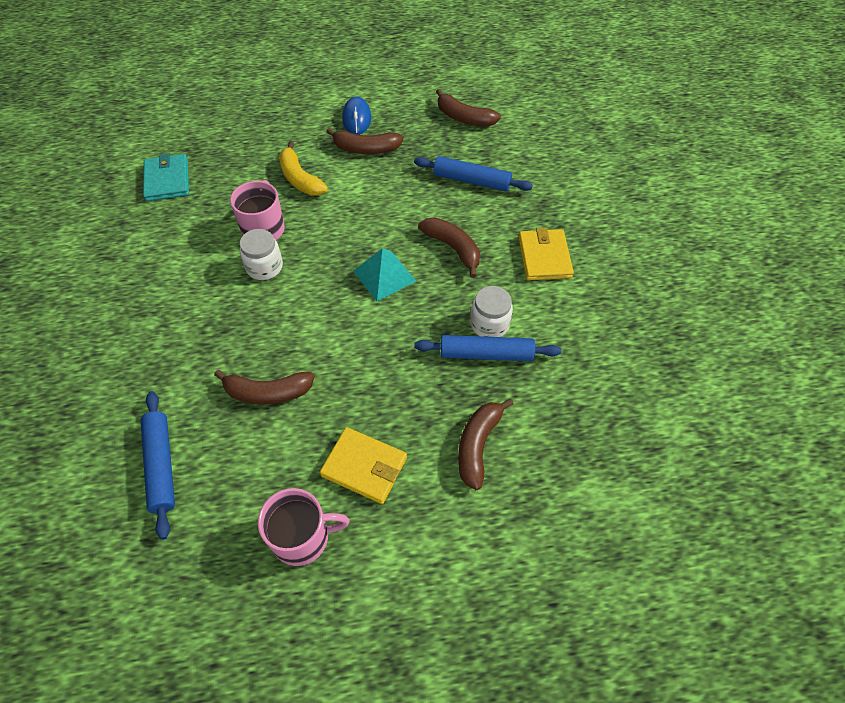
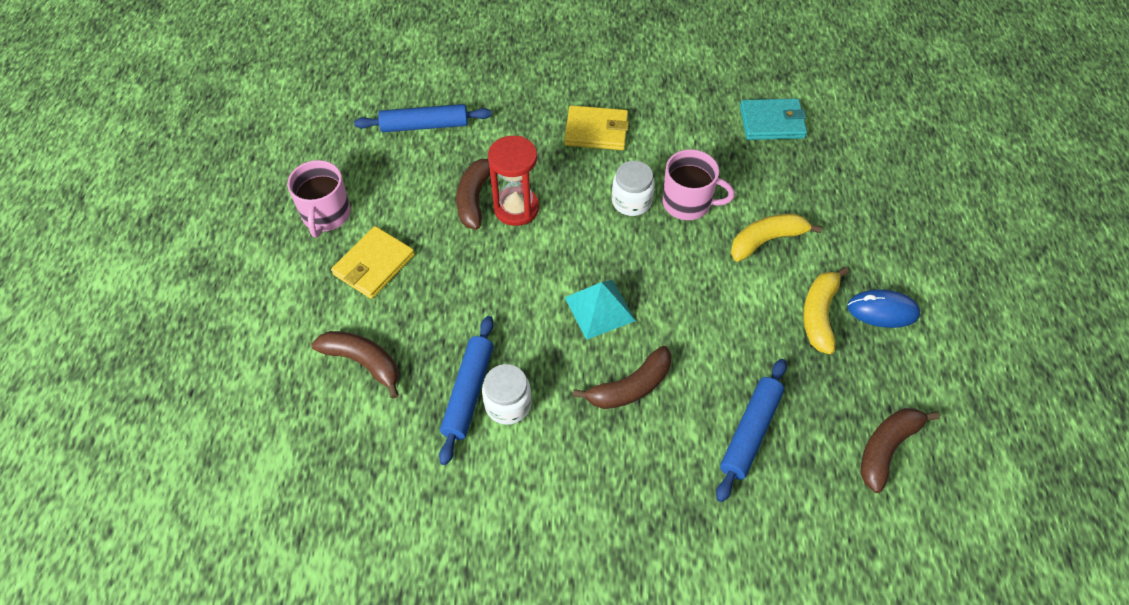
camera: 100 degrees right, 0 degrees up
brown banana [326,128,403,154] -> yellow banana [803,267,849,354]
yellow wallet [518,227,574,281] -> yellow wallet moved to [564,105,629,150]
none -> red hourglass [488,136,539,226]

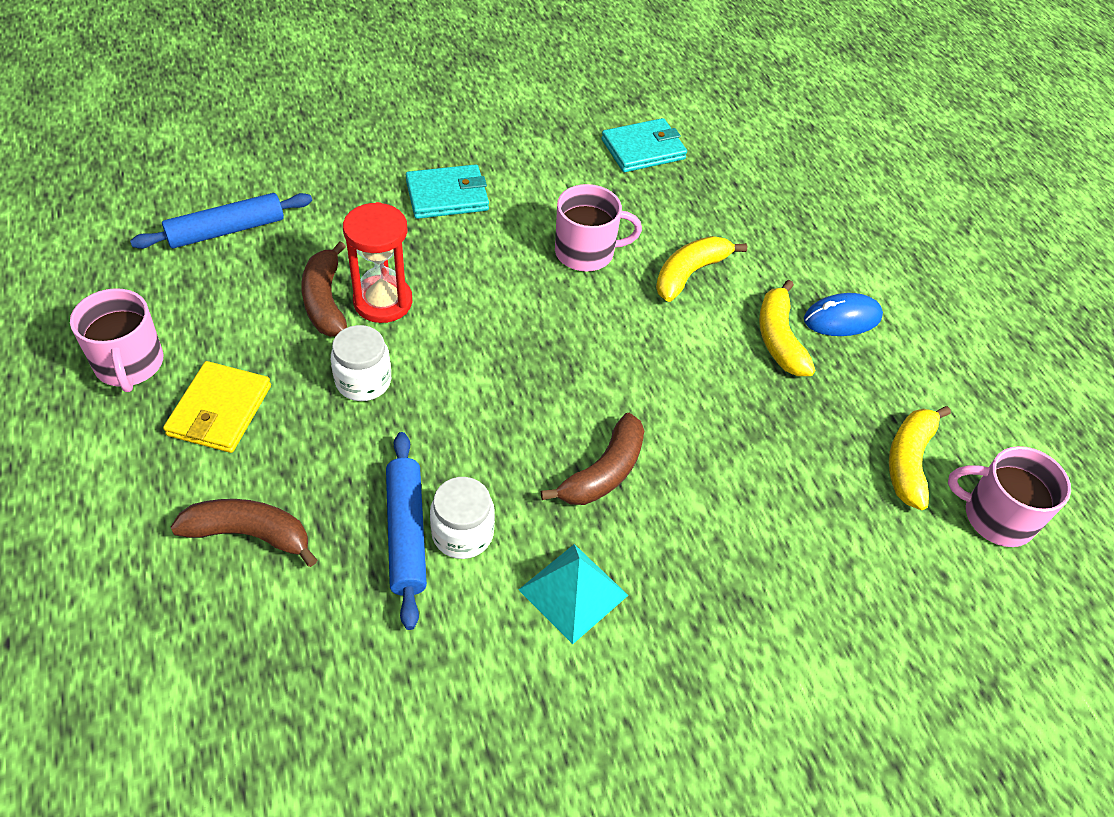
camera: 25 degrees left, 5 degrees down
yellow wallet [564,105,629,150] -> turquoise wallet [406,164,489,219]
turquoise pyramid [564,280,636,340] -> turquoise pyramid moved to [518,544,628,644]
white jar [612,161,655,216] -> white jar moved to [331,325,391,401]
blue rolling pin [716,359,787,502] -> none
brown banana [860,408,940,493] -> yellow banana [889,406,951,510]
none -> pink mug [948,446,1071,547]

